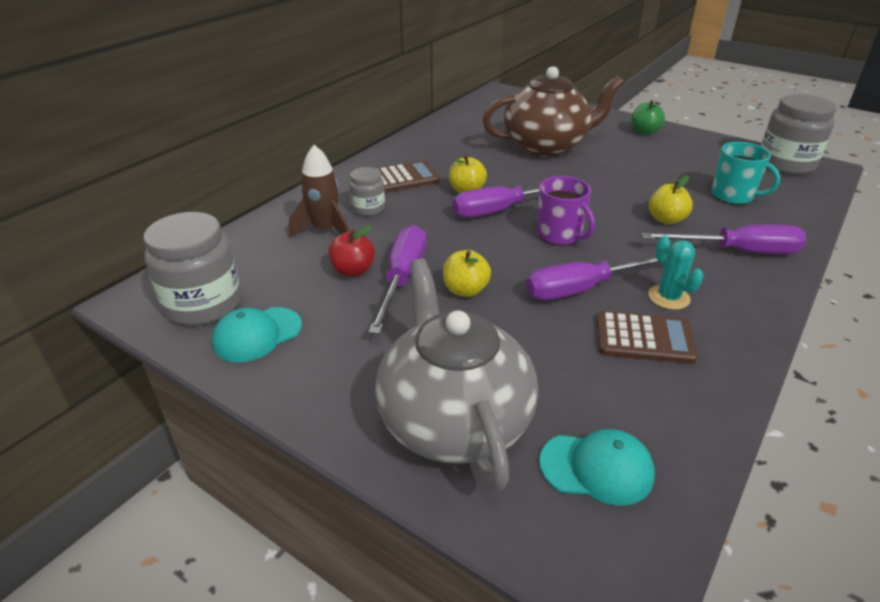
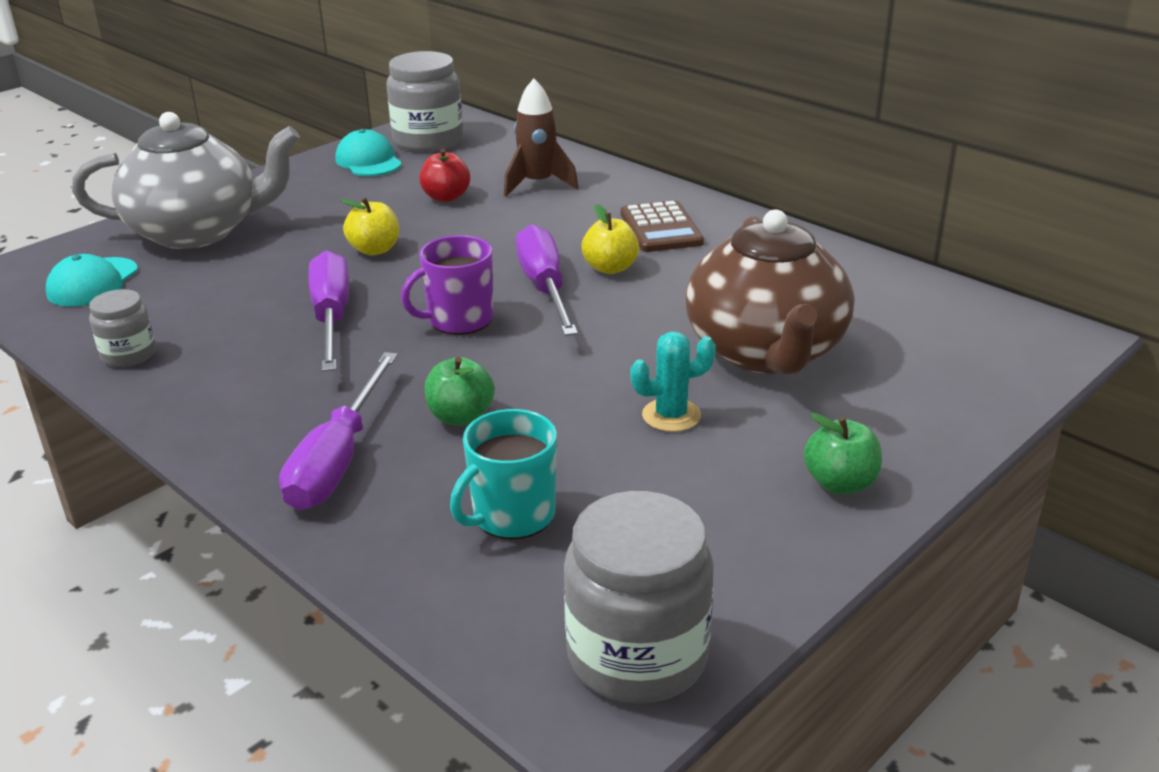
camera: 100 degrees right, 5 degrees down
grey jar [349,167,385,216] -> grey jar moved to [89,289,156,367]
purple screwdriver [368,225,427,334] -> none
brown calculator [597,311,698,364] -> none
turquoise cactus [648,236,704,310] -> turquoise cactus moved to [630,331,716,432]
yellow apple [649,176,693,224] -> green apple [424,357,495,425]

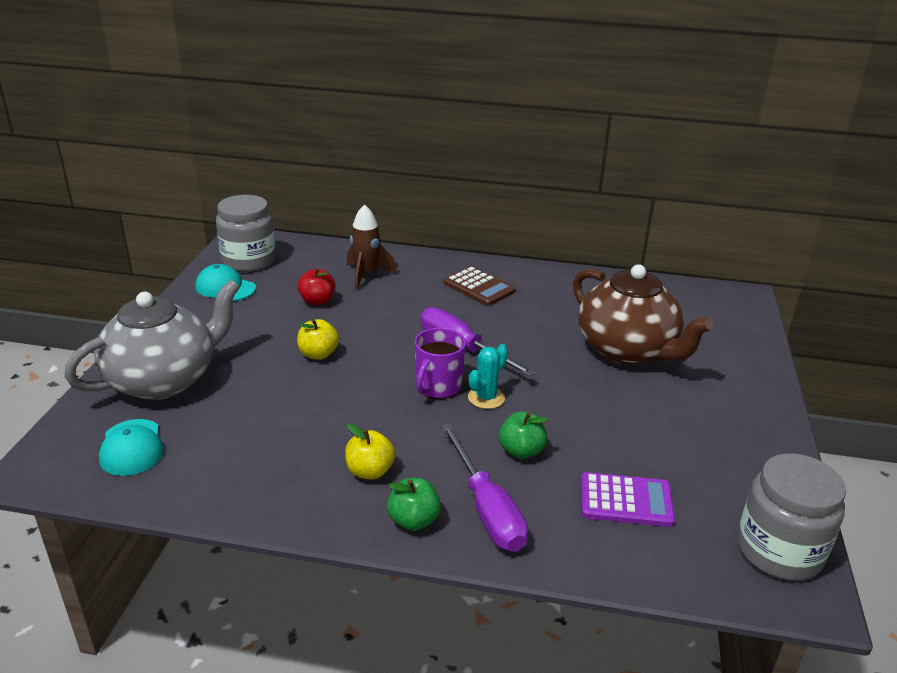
camera: 35 degrees left, 0 degrees up
grey jar [89,289,156,367] -> none
purple screwdriver [309,251,349,372] -> none
turquoise mug [450,409,557,539] -> purple calculator [581,472,675,527]
yellow apple [582,204,639,274] -> yellow apple moved to [345,424,395,479]
turquoise cactus [630,331,716,432] -> turquoise cactus moved to [468,344,508,409]
green apple [804,413,882,494] -> green apple moved to [387,478,441,531]

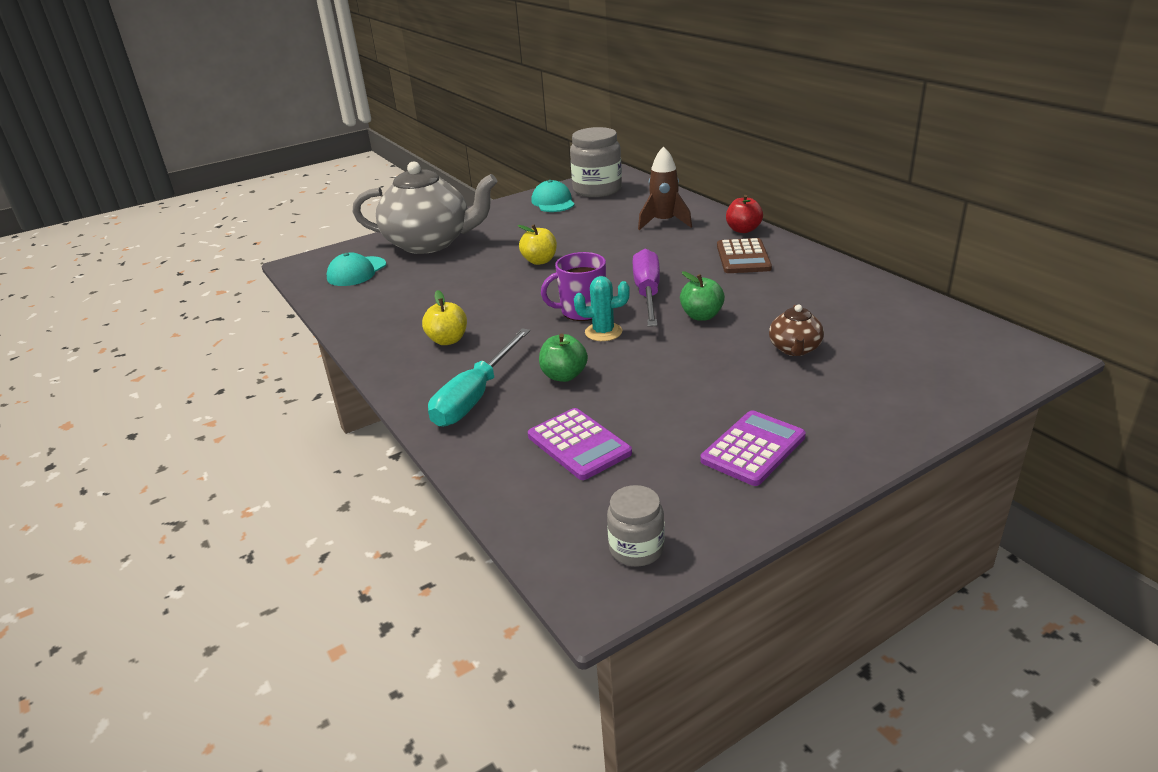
camera: 50 degrees right, 0 degrees up
red apple [297,268,336,306] -> red apple moved to [726,195,763,233]
green apple [387,478,441,531] -> green apple moved to [680,271,725,321]
purple screwdriver [441,424,528,552] -> turquoise screwdriver [428,328,530,427]
brown teapot [573,264,714,365] -> brown teapot [769,305,824,356], size x0.44
grey jar [737,453,846,581] -> grey jar [607,485,665,567], size x0.55
none -> purple calculator [700,410,806,486]

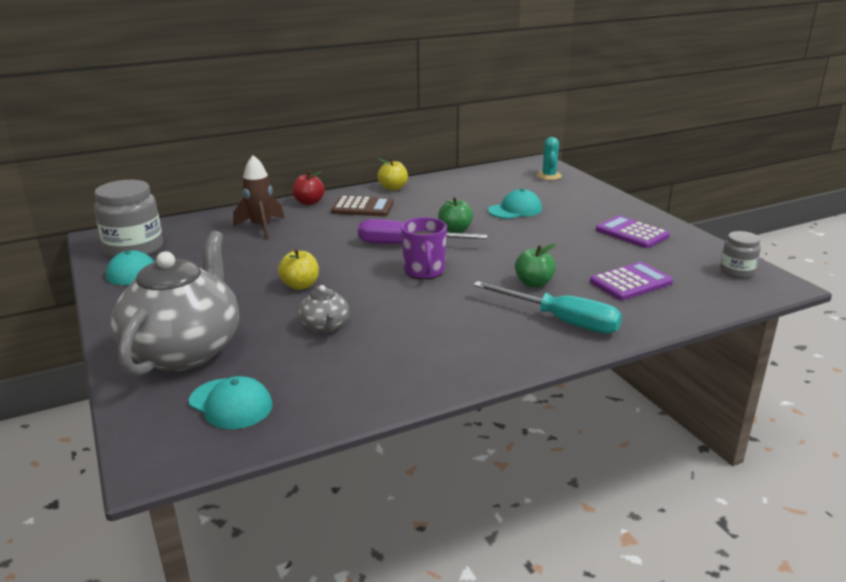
camera: 85 degrees left, 5 degrees down
yellow apple [422,290,467,345] -> yellow apple moved to [378,158,408,191]
turquoise cactus [574,276,630,341] -> turquoise cactus moved to [537,137,562,180]
brown teapot [769,305,824,356] -> turquoise cap [488,189,542,219]
none -> grey teapot [299,285,349,333]

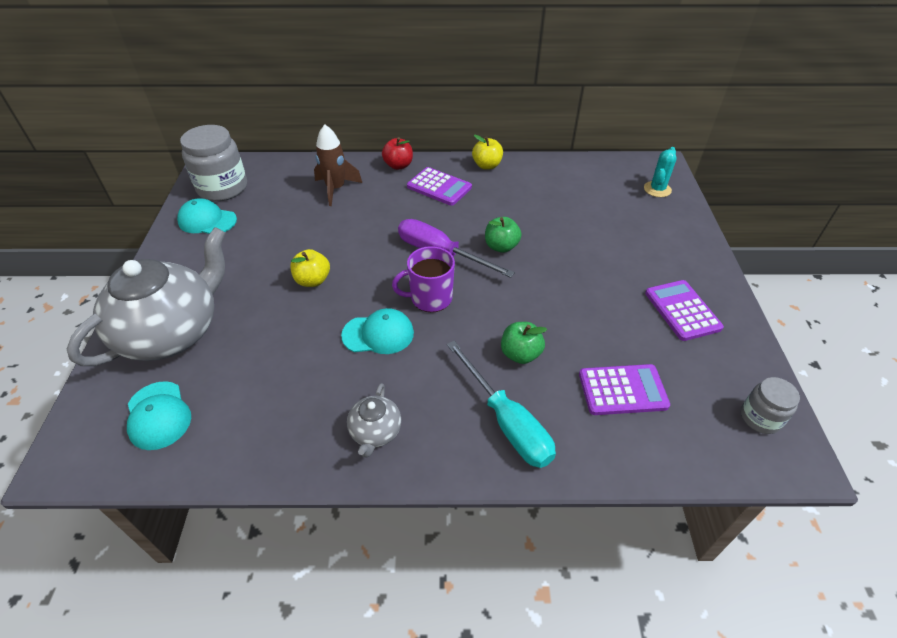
camera: 25 degrees right, 20 degrees up
grey teapot [299,285,349,333] -> grey teapot moved to [347,383,401,458]
brown calculator [331,196,393,216] -> purple calculator [407,167,472,206]
purple mug [401,217,447,279] -> purple mug turned 60 degrees clockwise [392,246,455,312]
turquoise cap [488,189,542,219] -> turquoise cap moved to [341,308,414,354]

